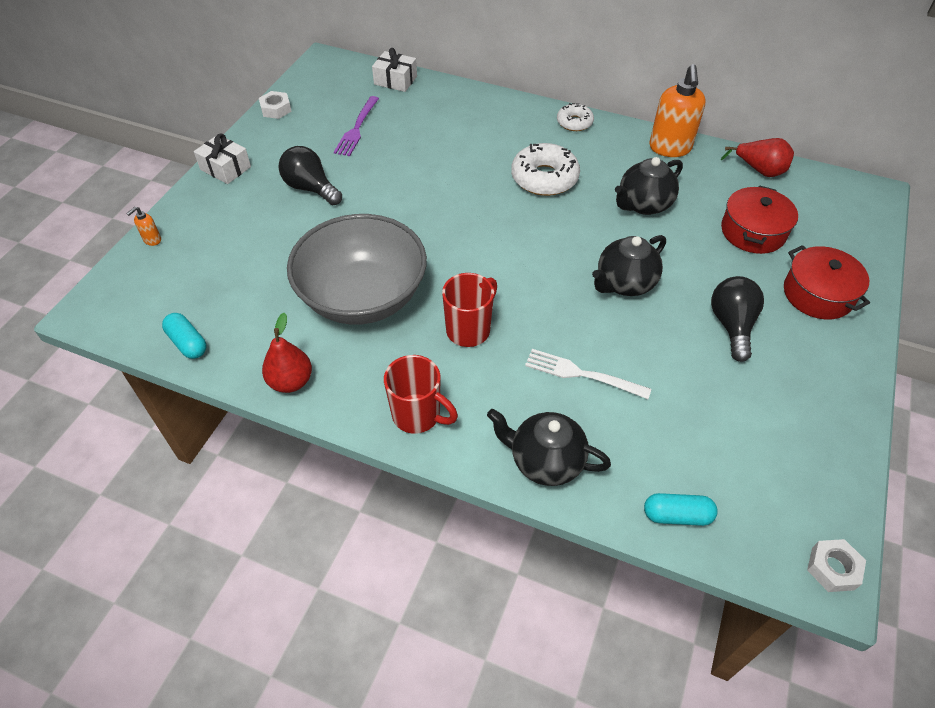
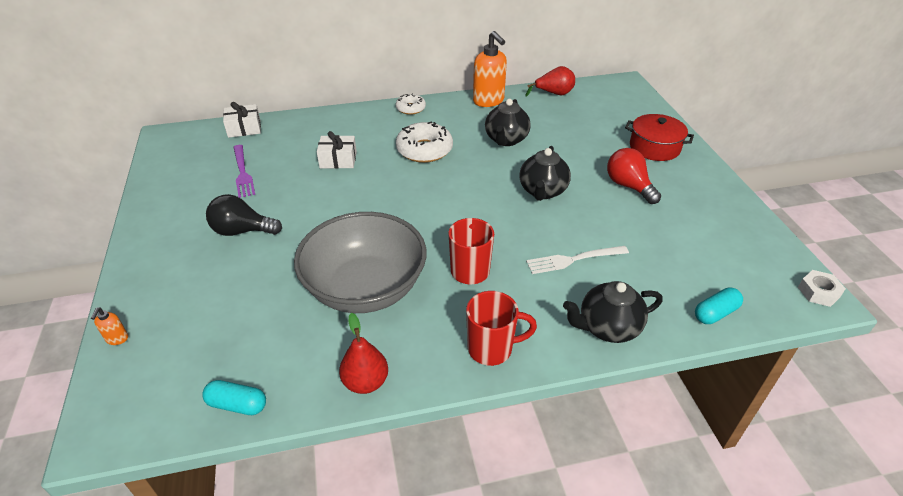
camera: 35 degrees left, 10 degrees down
white gift [194,134,251,184] -> white gift moved to [317,131,357,169]
white nut [259,91,292,119] -> none
black light bulb [711,276,764,362] -> red light bulb [607,148,661,204]
red pot [721,185,798,254] -> none

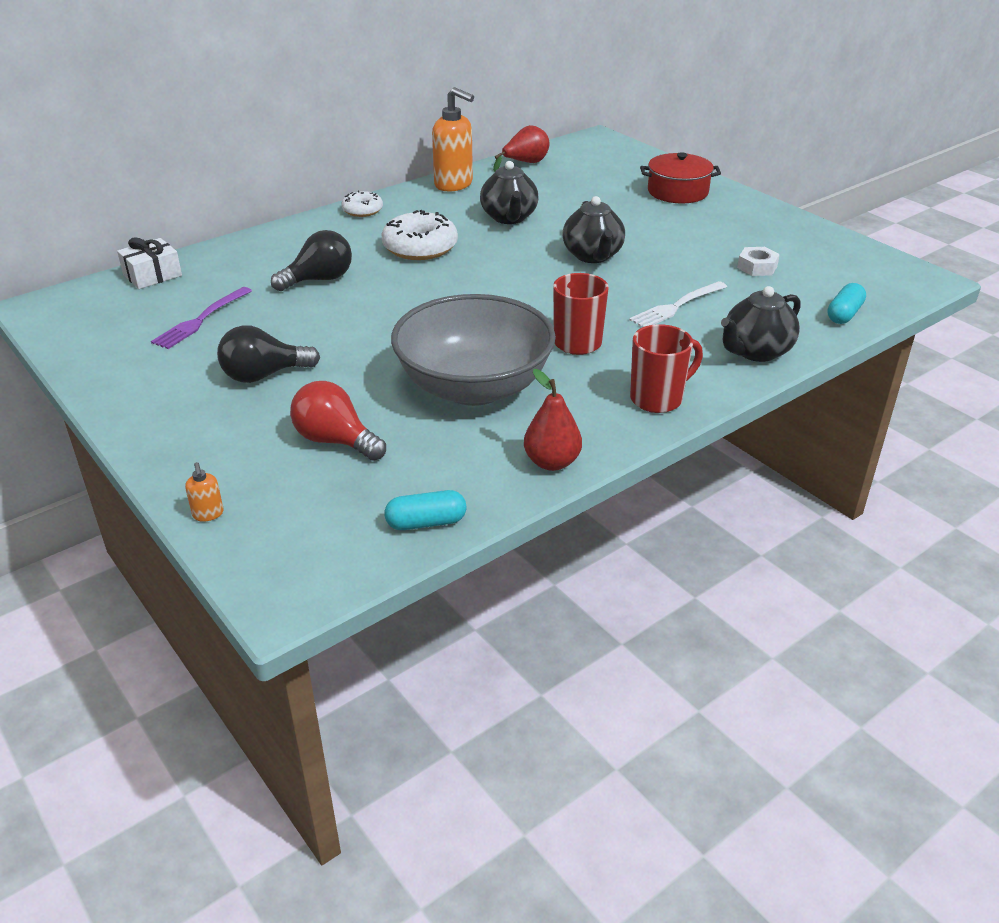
camera: 25 degrees left, 5 degrees down
purple fork [234,145,255,198] -> purple fork turned 75 degrees clockwise [151,287,252,349]
white gift [317,131,357,169] -> black light bulb [271,230,352,291]
red light bulb [607,148,661,204] -> red light bulb moved to [290,381,386,461]
white nut [798,270,846,307] -> white nut moved to [737,247,780,276]

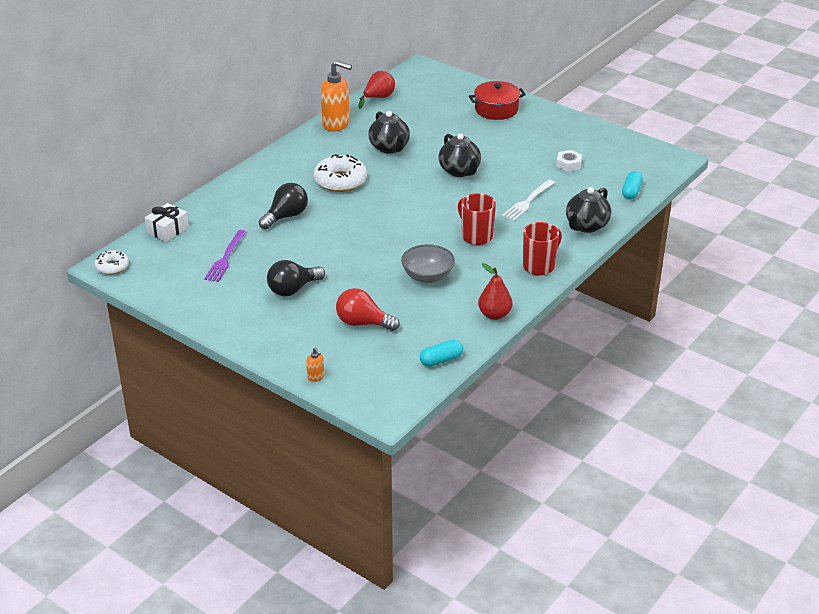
camera: 15 degrees left, 0 degrees up
white donut [341,191,383,217] -> white donut moved to [94,250,129,275]
grey bowl [391,294,556,406] -> grey bowl [401,244,455,283], size x0.54

